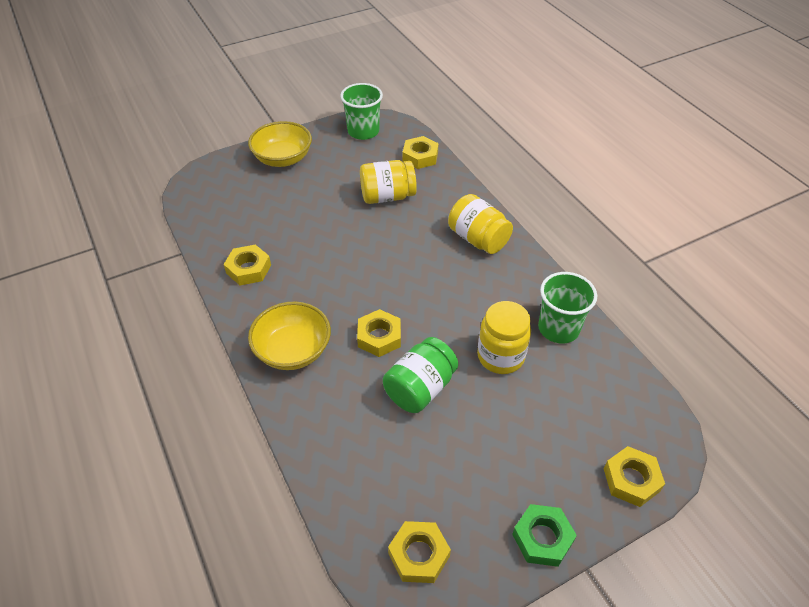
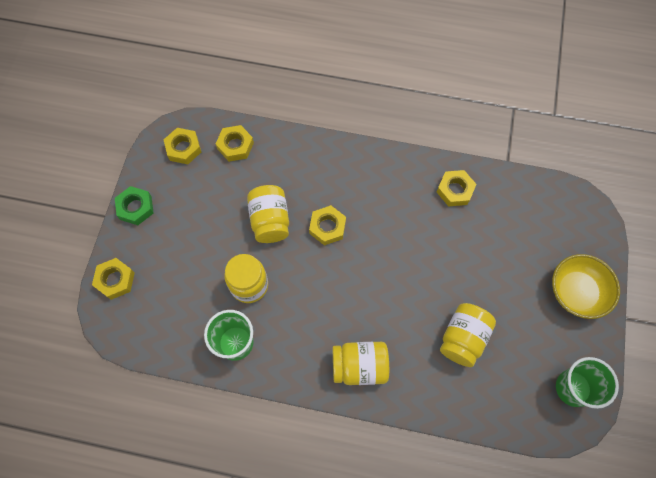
camera: 130 degrees right, 20 degrees up
yellow bowl [248,302,331,370] -> none
green jar [383,337,458,413] -> yellow jar [247,185,289,243]
yellow nut [403,136,439,169] -> yellow nut moved to [216,125,254,162]

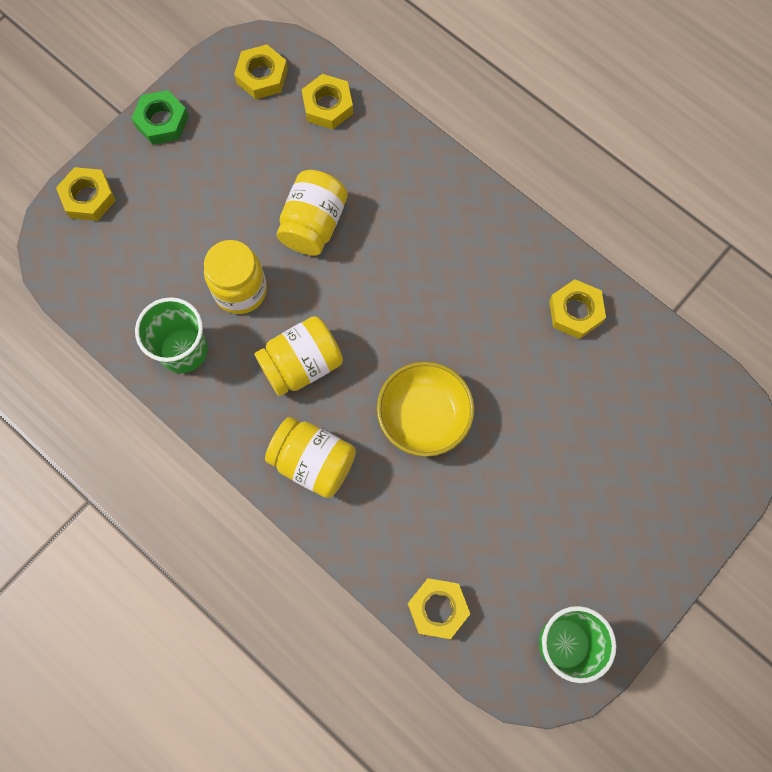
camera: 30 degrees right, 5 degrees up
yellow nut [309,205,346,246] -> yellow nut moved to [408,578,470,639]
yellow jar [440,303,496,367] -> yellow jar moved to [255,316,343,396]
yellow bowl [552,254,620,319] -> yellow bowl moved to [377,362,475,457]

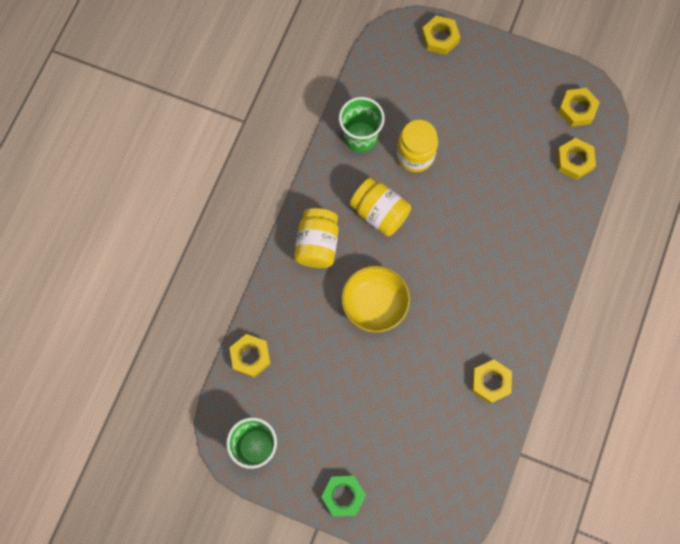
camera: 70 degrees right, 0 degrees up
green nut [131,90,189,145] -> green nut moved to [321,476,366,517]
yellow jar [276,170,348,256] -> none

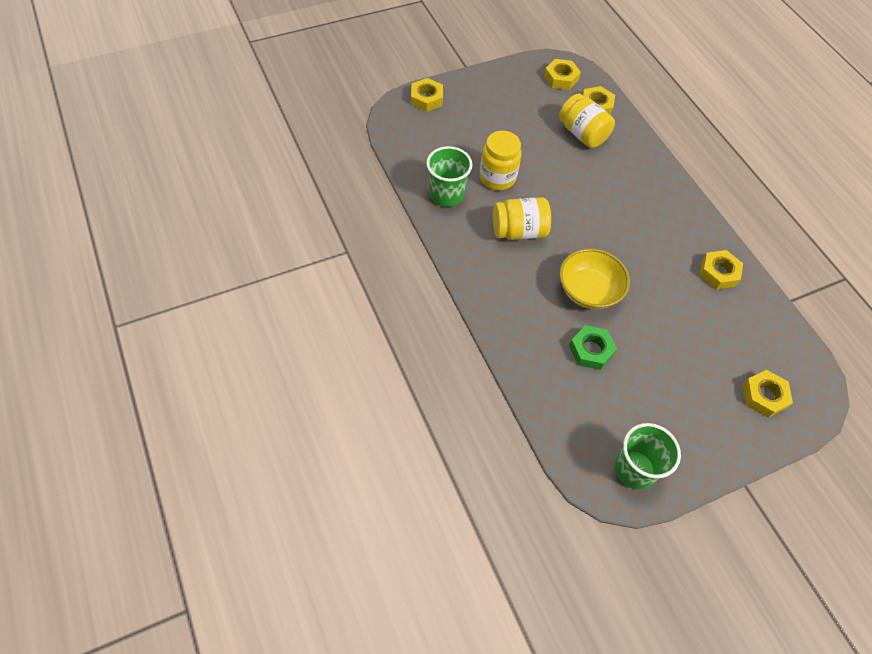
camera: 50 degrees left, 15 degrees down
yellow nut [230,334,271,378] -> yellow nut moved to [743,370,793,418]
yellow jar [294,208,339,268] -> yellow jar moved to [559,93,615,148]
green nut [321,476,366,517] -> green nut moved to [569,325,617,370]

